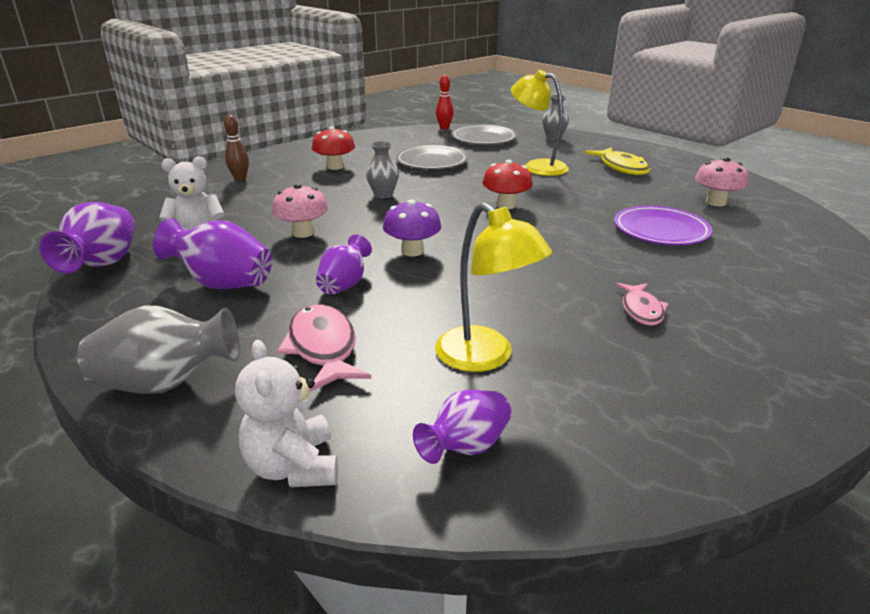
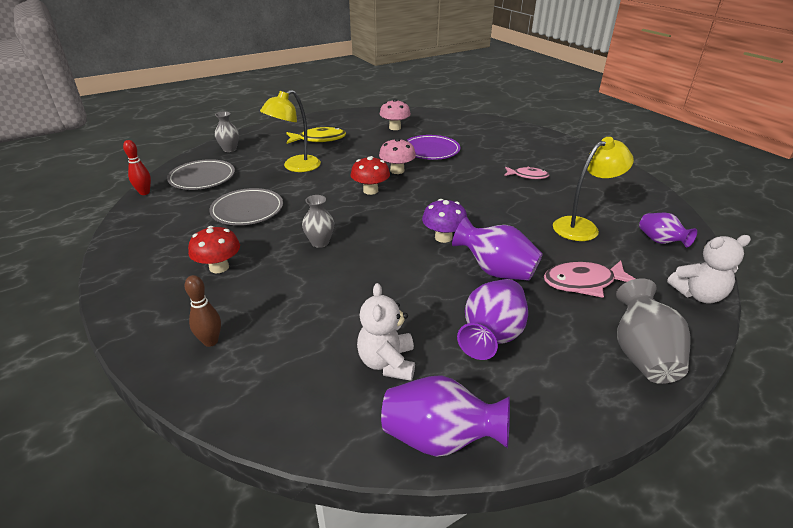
camera: 80 degrees left, 5 degrees up
pink mushroom [272,184,328,238] -> pink mushroom moved to [379,138,416,174]
purple vase [316,234,372,295] -> purple vase [452,217,543,281], size x1.55

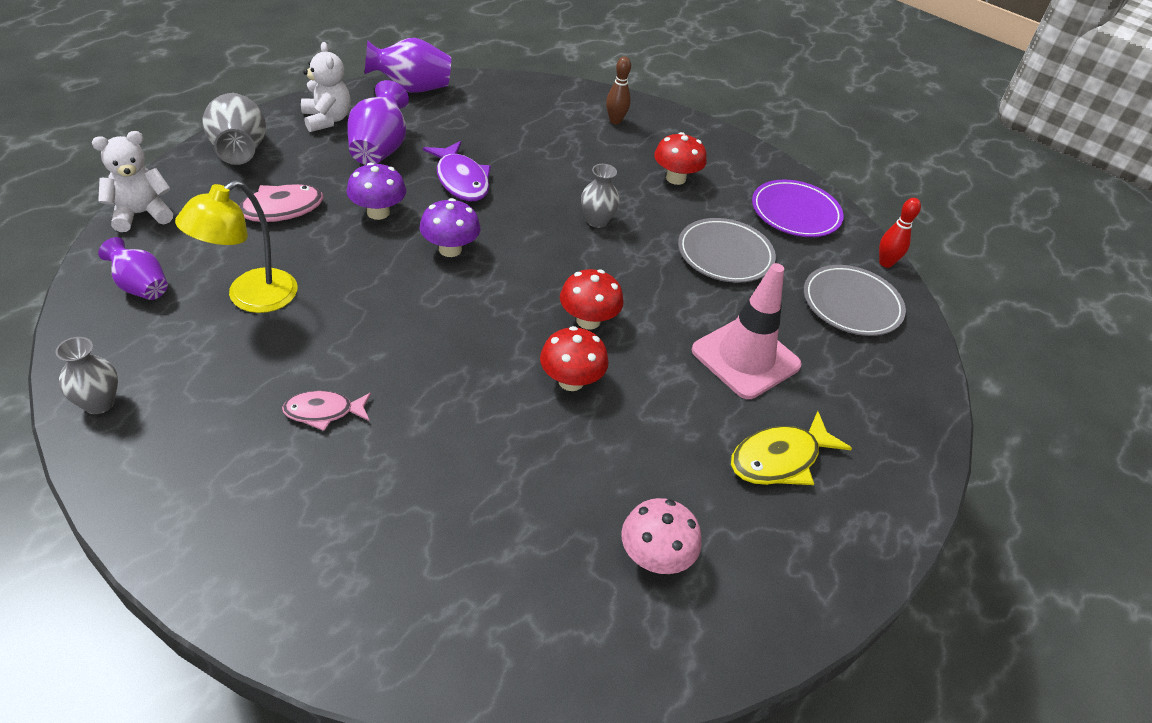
camera: 155 degrees right, 10 degrees up
grey vase [215,111,239,152] -> grey vase moved to [56,337,118,414]
yellow lamp [260,90,321,172] -> pink traffic cone [692,263,802,399]
white teddy bear [357,283,415,381] -> white teddy bear moved to [301,42,351,132]
pink mushroom [379,138,416,174] -> red mushroom [540,326,608,391]
purple plate [407,135,460,160] -> purple plate moved to [752,180,844,237]
purple vase [452,217,543,281] -> purple mushroom [347,162,406,220]
none -> purple fish [423,141,491,201]

